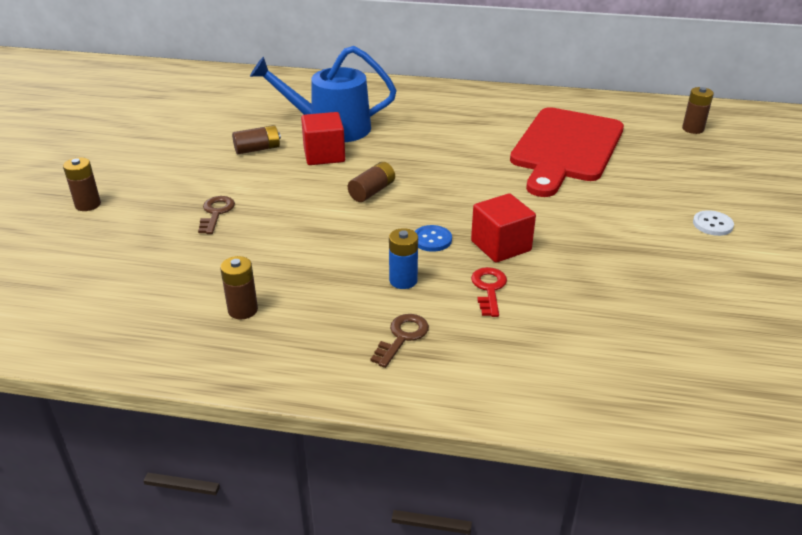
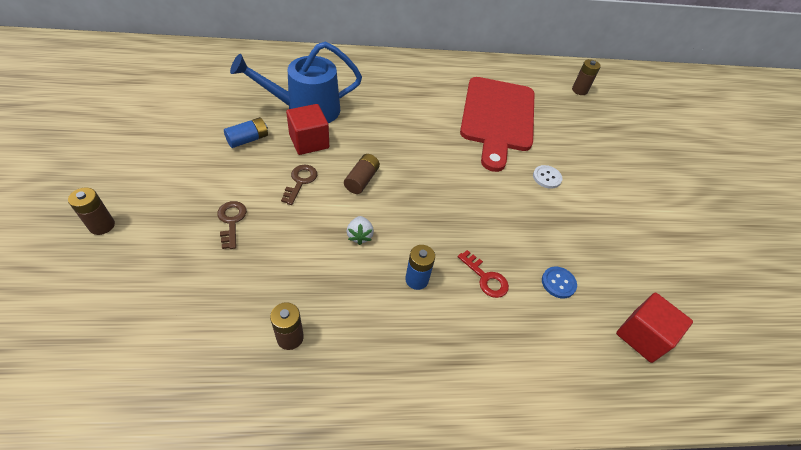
camera: 20 degrees left, 15 degrees up
brown battery [232,125,281,154] -> blue battery [224,117,268,148]
brown key [371,314,429,368] -> brown key moved to [281,165,317,205]
blue button [415,225,452,252] -> blue button moved to [542,267,577,298]
red cube [471,193,536,263] -> red cube moved to [616,293,693,363]
red key [471,267,507,317] -> red key turned 150 degrees clockwise [458,250,509,298]
white button [693,210,734,236] -> white button moved to [533,165,562,189]
none -> white strawberry [347,216,374,245]

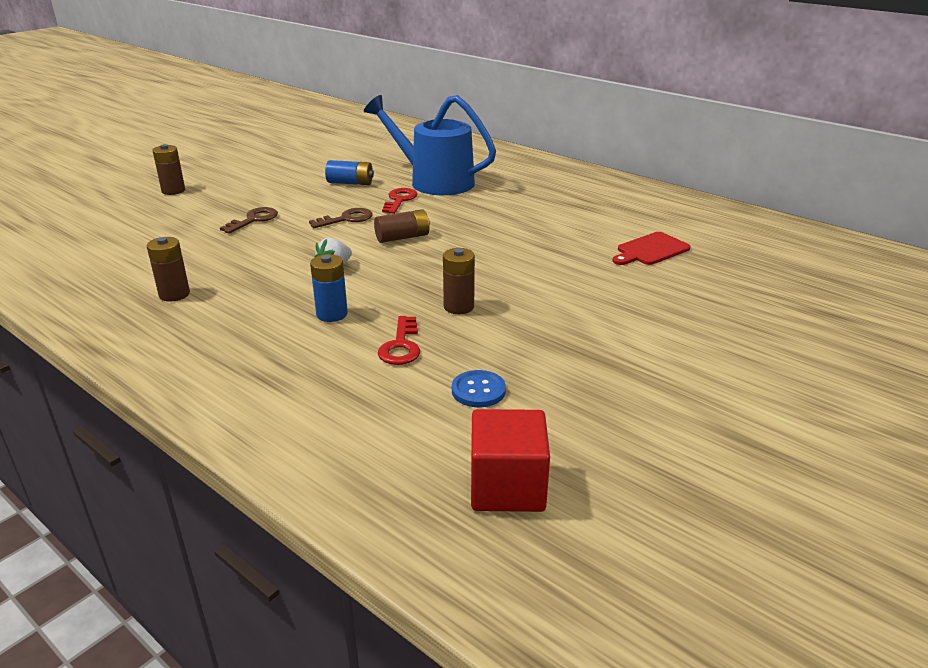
camera: 50 degrees right, 20 degrees down
red cube [286,104,329,155] -> red key [382,188,418,214]
red cutting board [460,77,535,172] -> red cutting board [612,232,691,265], size x0.42
white button [533,165,562,189] -> none
brown battery [572,59,601,95] -> brown battery moved to [443,248,475,314]

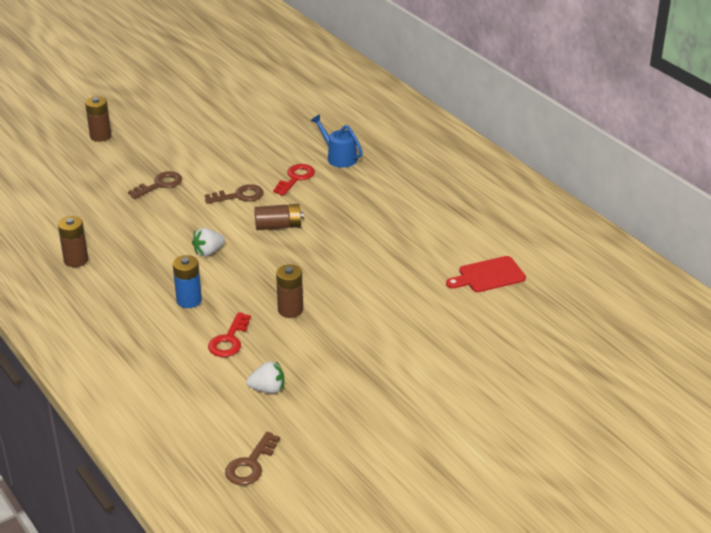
camera: 15 degrees right, 5 degrees up
blue battery [325,160,374,185] -> none
blue watering can [364,95,496,195] -> blue watering can [311,115,363,168], size x0.49
blue button [452,370,506,407] -> white strawberry [246,361,284,393]
red cube [471,409,550,512] -> brown key [225,432,280,486]

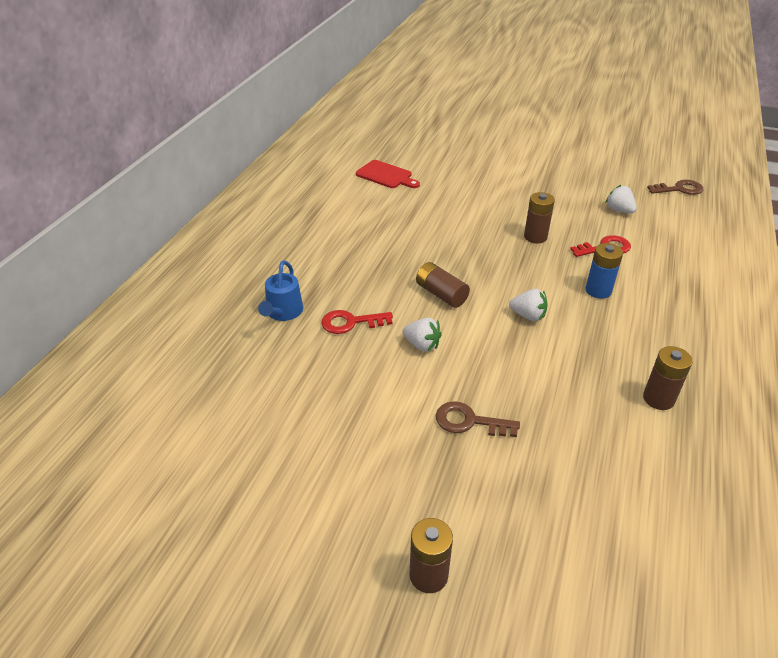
camera: 125 degrees left, 5 degrees up
brown key [205,184,264,204] -> white strawberry [402,318,442,352]

